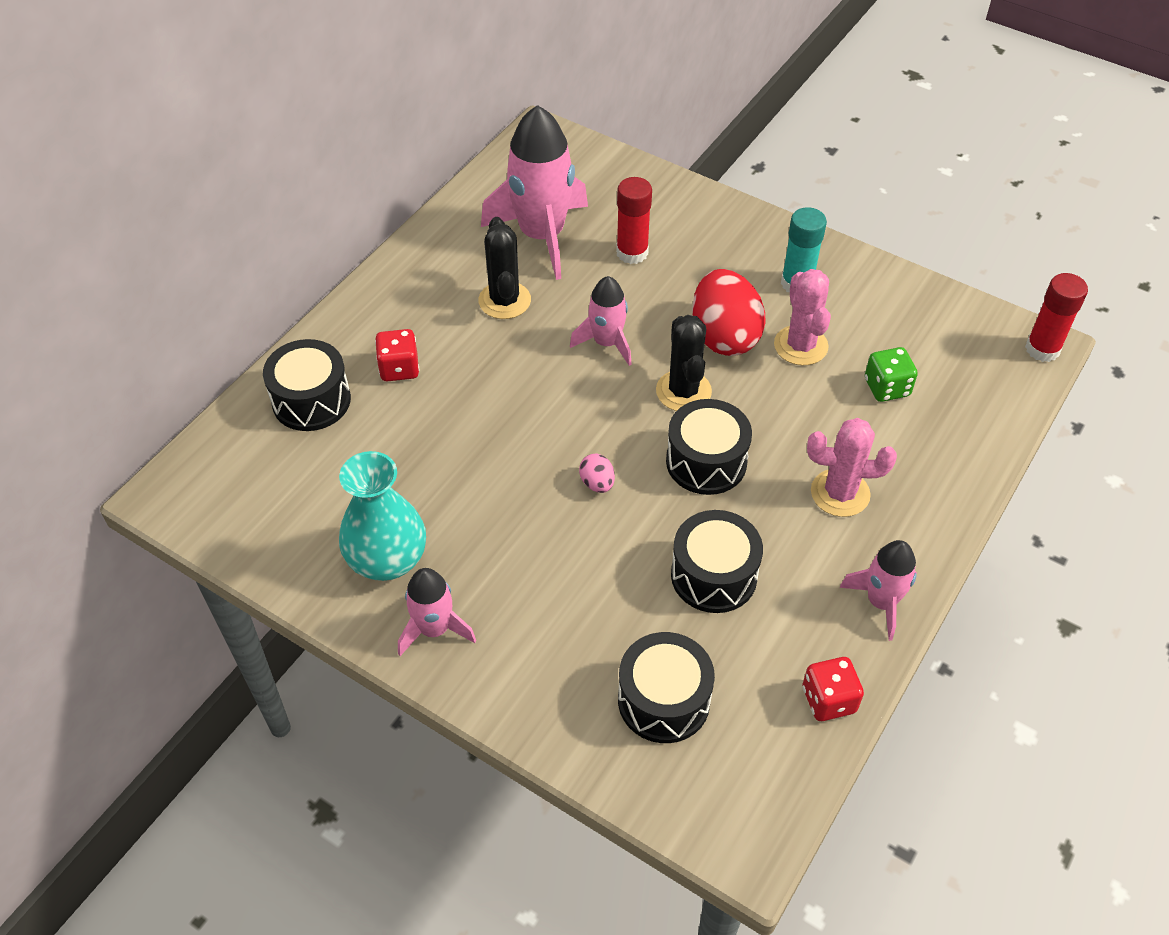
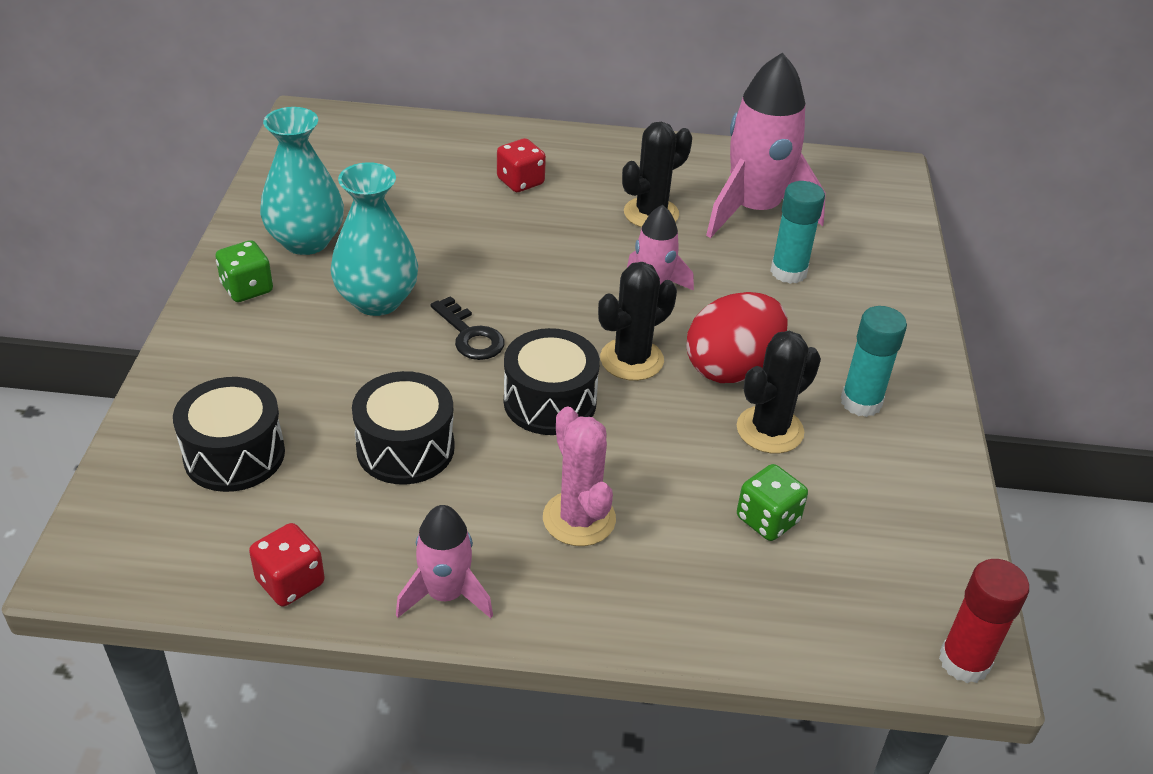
camera: 60 degrees right, 10 degrees down
black drum [263,339,351,431] -> none
pink rocket [398,568,476,656] -> green dice [215,240,273,302]
pink egg [579,454,615,493] -> black key [431,296,505,360]
red glue stick [616,177,652,264] -> turquoise glue stick [770,181,825,284]
pink cactus [774,269,831,365] -> black cactus [737,331,821,454]
none -> turquoise vase [331,162,418,316]

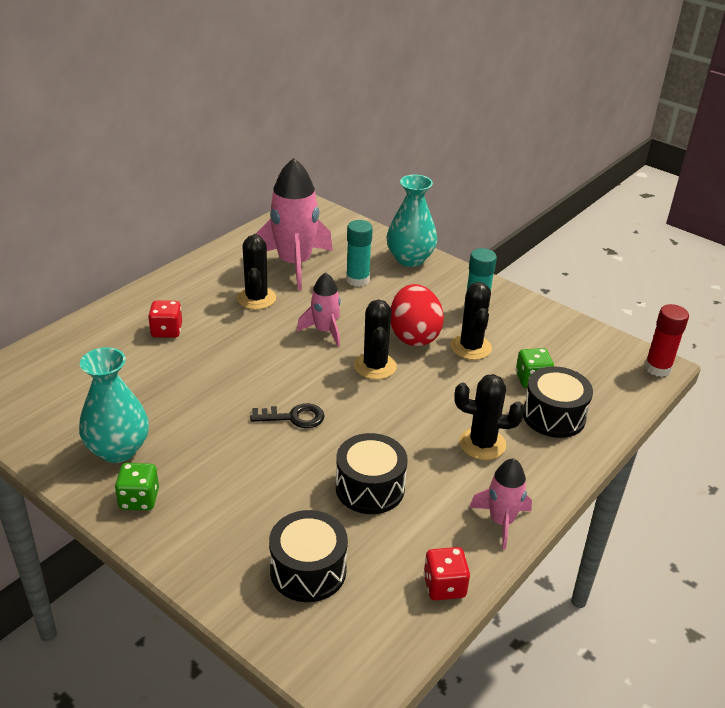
camera: 55 degrees left, 5 degrees down
turquoise vase [331,162,418,316] -> turquoise vase moved to [386,175,437,267]
black drum [504,328,600,435] -> black drum moved to [523,366,593,438]
pink cactus [543,407,616,546] -> black cactus [454,374,525,460]

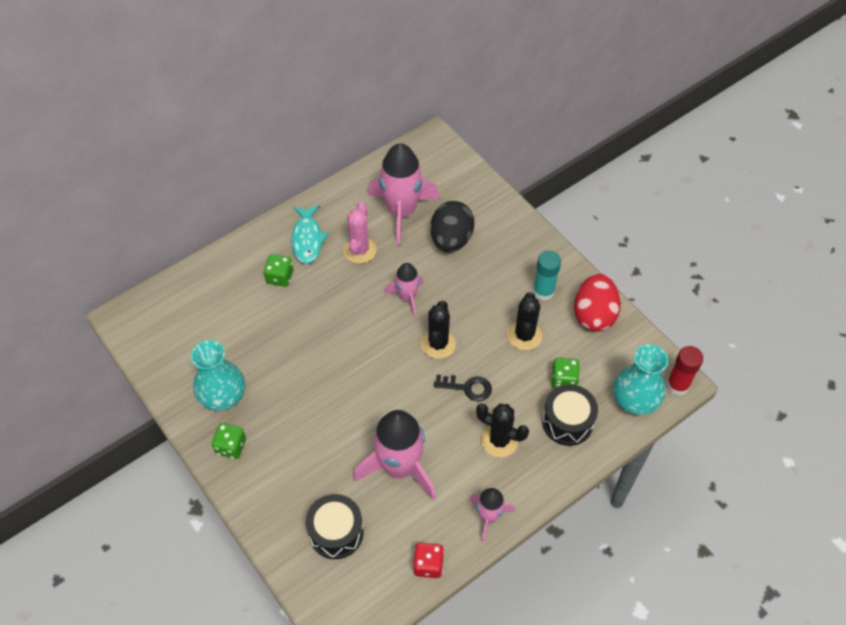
camera: 15 degrees right, 20 degrees up
red dice [148,300,182,338] -> green dice [264,254,293,287]
black cactus [237,234,276,310] -> pink cactus [343,202,377,264]
black key [250,403,324,428] -> black key moved to [434,374,492,401]
black drum [336,433,408,514] -> pink rocket [353,410,436,500]
turquoise glue stick [346,220,373,287] -> black egg [431,201,474,253]
turquoise vase [386,175,437,267] -> turquoise vase moved to [613,345,668,415]
red egg [391,284,444,346] -> red egg moved to [574,274,621,332]
none -> turquoise fish [291,205,329,264]

